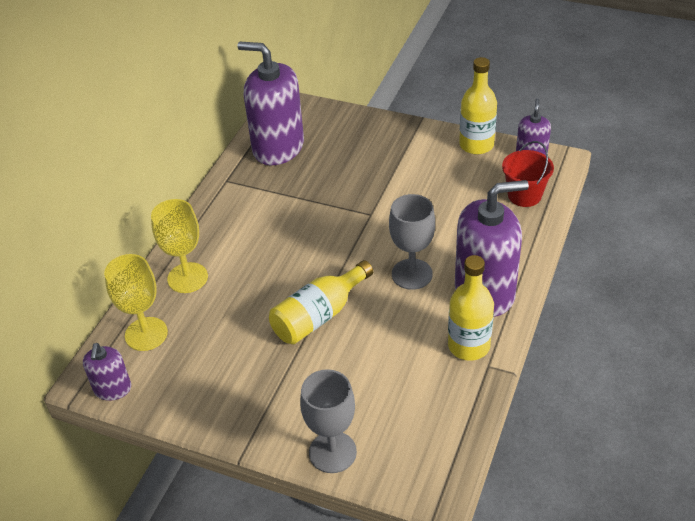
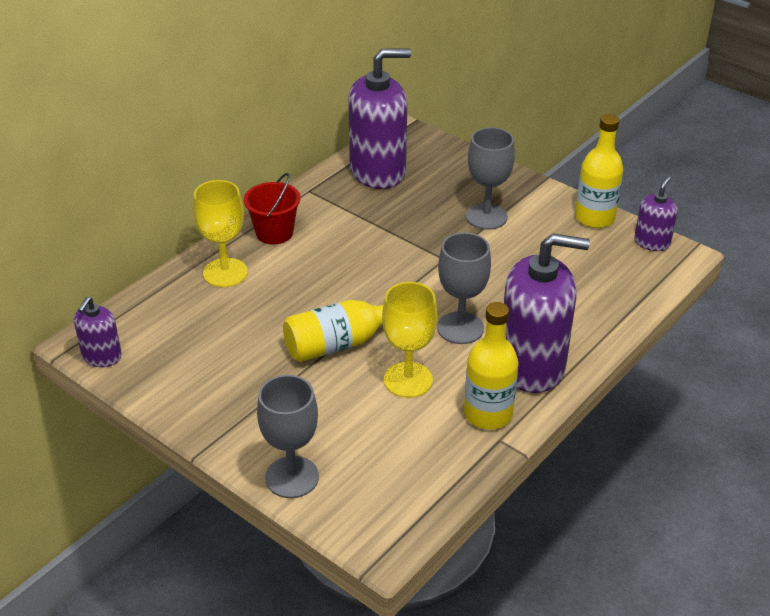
camera: 15 degrees right, 5 degrees down
yellow goblet [104,254,168,351] -> yellow goblet moved to [382,282,438,398]
purple soap dispenser [237,42,304,165] -> purple soap dispenser turned 120 degrees clockwise [348,49,411,189]
red bucket [502,141,554,207] -> red bucket moved to [244,173,301,244]
none -> grey goblet [466,127,515,230]

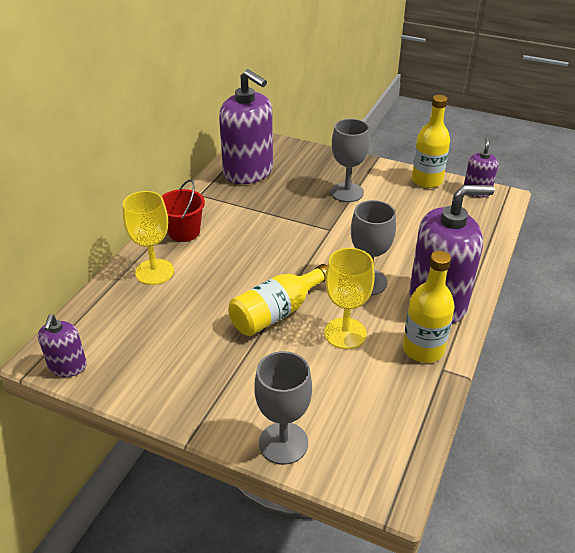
camera: 15 degrees left, 0 degrees up
purple soap dispenser [348,49,411,189] -> purple soap dispenser turned 75 degrees clockwise [219,69,273,184]

